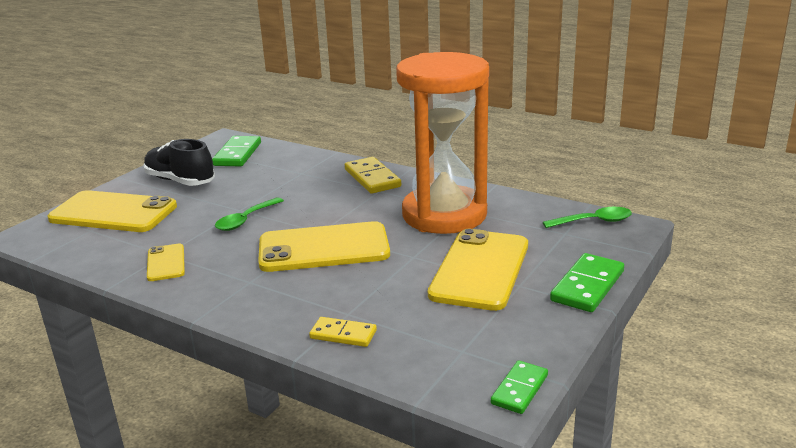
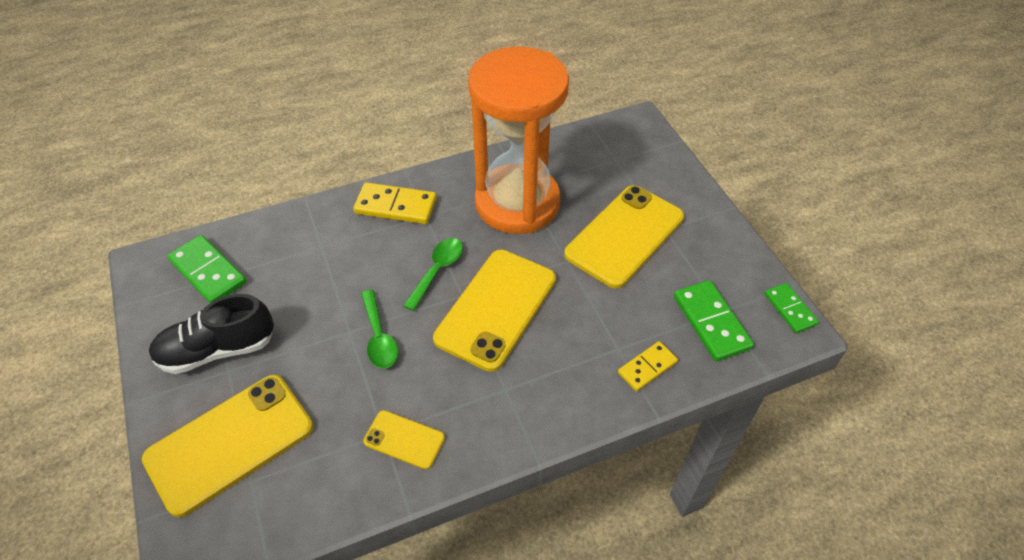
camera: 55 degrees left, 25 degrees up
yellow phone [428,229,528,311] -> yellow phone turned 75 degrees clockwise [564,185,684,288]
green spoon [543,207,632,228] -> green spoon moved to [403,238,463,311]
green domino [550,253,624,312] -> green domino moved to [674,280,754,362]

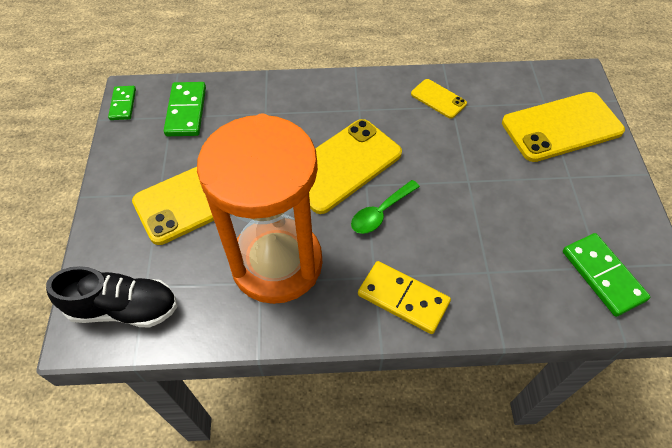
camera: 160 degrees left, 5 degrees up
black shoe [149,294,274,374] -> black shoe moved to [46,266,177,328]
green spoon [361,290,398,369] -> none
yellow domino [618,341,678,391] -> none

